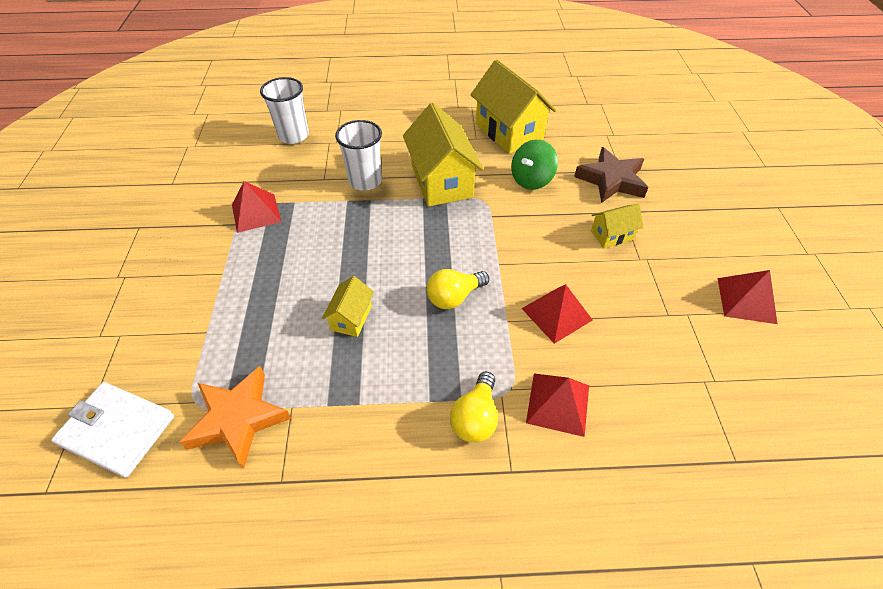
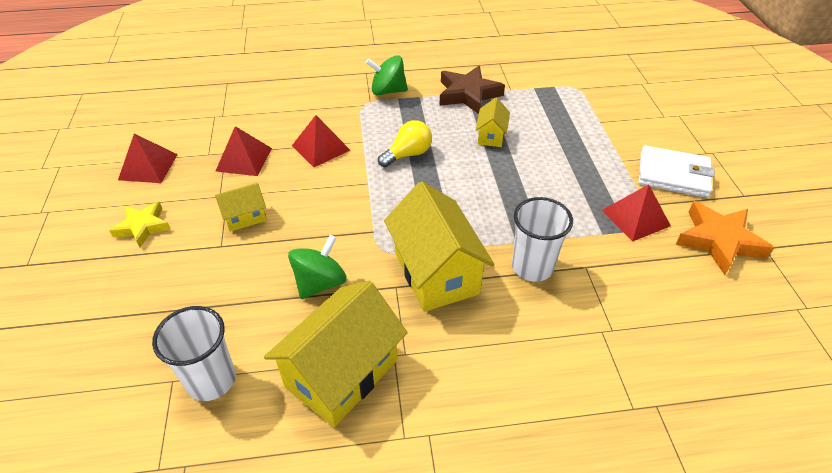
camera: 175 degrees right, 5 degrees down
white wallet [51,382,174,478] -> white wallet moved to [638,145,715,198]
orange star [179,366,292,469] -> orange star moved to [675,201,774,275]
white cup [260,77,309,144] -> white cup moved to [152,306,236,401]
yellow light bulb [450,371,498,443] -> green spinning top [366,55,408,95]
yellow house [470,60,556,154] -> yellow house turned 75 degrees clockwise [264,281,407,427]
red pyramid [526,374,589,437] -> red pyramid moved to [215,126,272,176]
brown star [574,147,648,203] -> brown star moved to [439,66,505,114]
none -> yellow star [109,202,171,247]

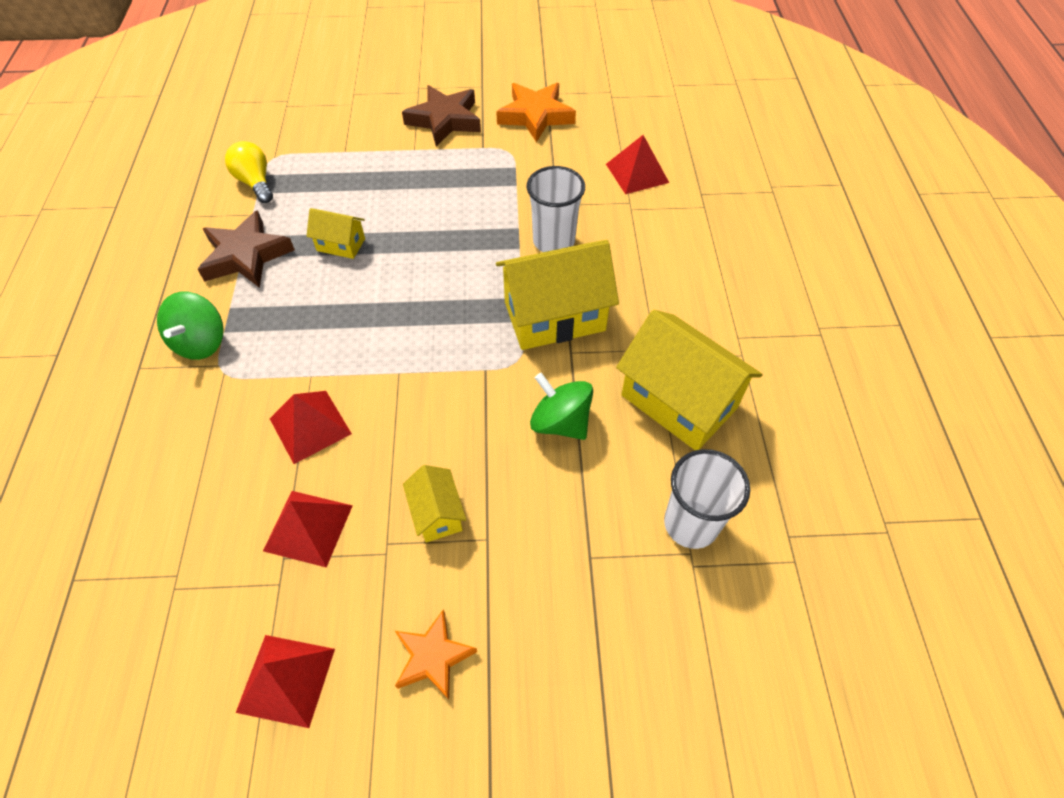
camera: 85 degrees left, 10 degrees up
yellow star [109,202,171,247] -> orange star [395,609,477,700]
yellow light bulb [378,120,432,167] -> yellow light bulb moved to [225,141,273,203]
red pyramid [602,184,671,242] -> red pyramid moved to [606,135,669,194]
white wallet [638,145,715,198] -> brown star [402,85,481,146]

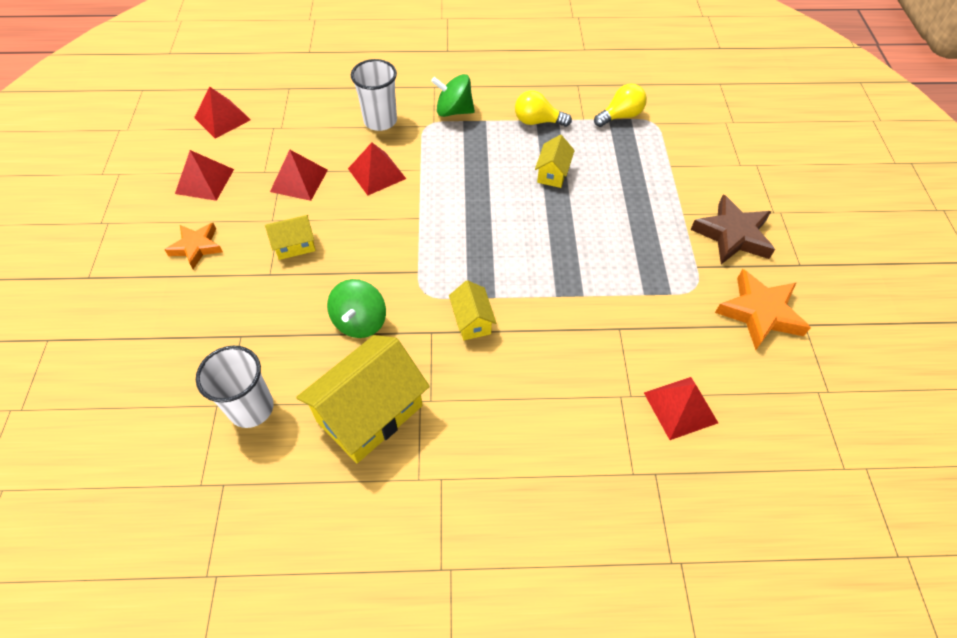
camera: 90 degrees right, 0 degrees up
brown star [197,210,295,288] -> yellow light bulb [515,91,572,127]
yellow house [496,240,619,350] -> yellow house [449,280,496,340], size x0.50
white cup [526,166,585,252] -> white cup moved to [351,59,397,131]
green spinning top [530,373,593,440] -> green spinning top turned 150 degrees clockwise [327,279,386,338]
none -> red pyramid [194,87,251,139]

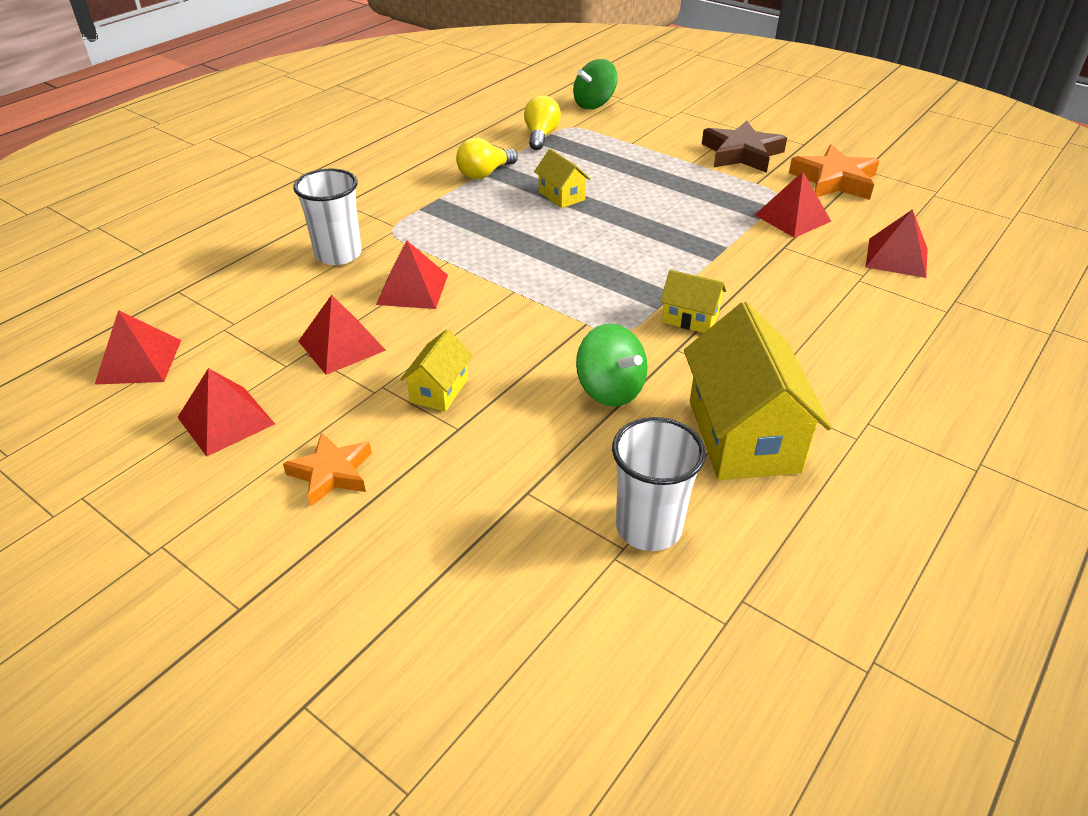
camera: 50 degrees left, 15 degrees down
green spinning top [431,74,475,117] -> green spinning top moved to [573,59,618,109]
none -> red pyramid [755,172,832,238]

